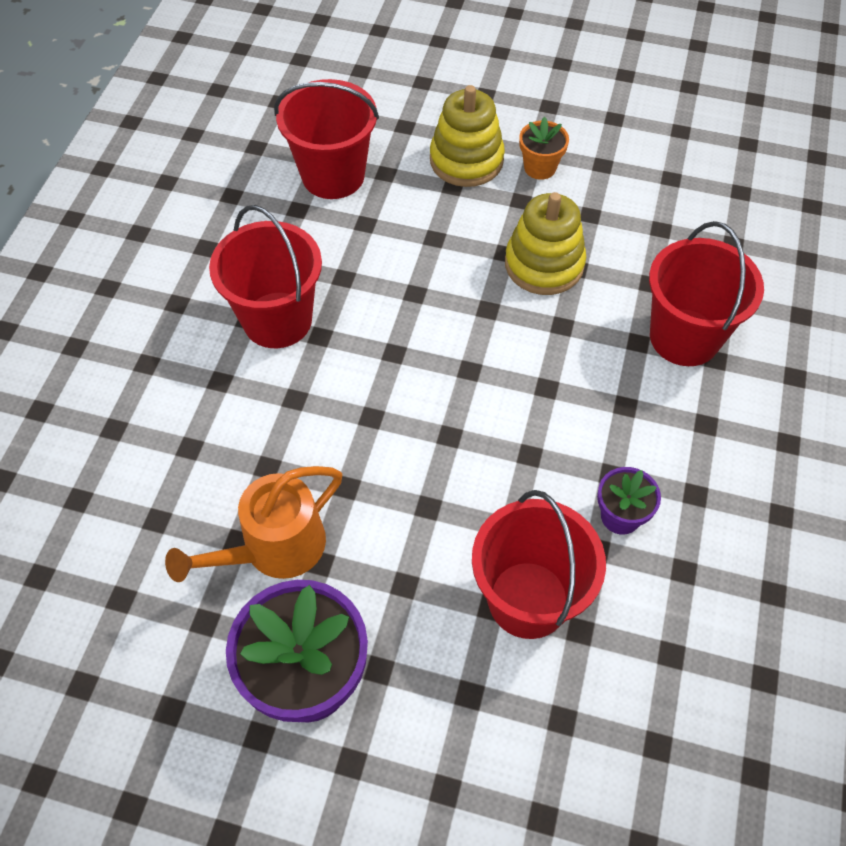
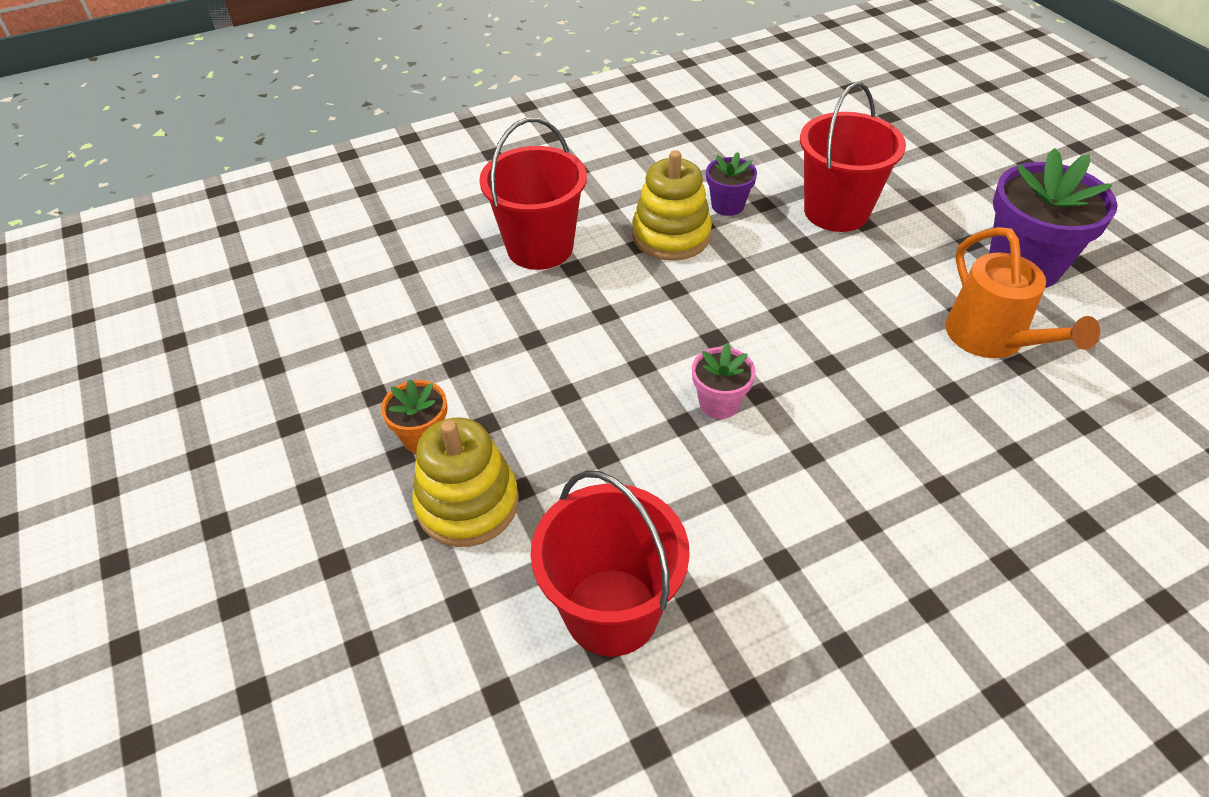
camera: 130 degrees left, 10 degrees down
orange watering can [165,466,342,582] -> orange watering can turned 60 degrees clockwise [945,227,1100,358]
red bucket [209,205,322,348] -> none
yellow stacking toy [505,192,586,295] -> yellow stacking toy moved to [632,150,712,261]
none -> pink flower pot [692,343,756,419]

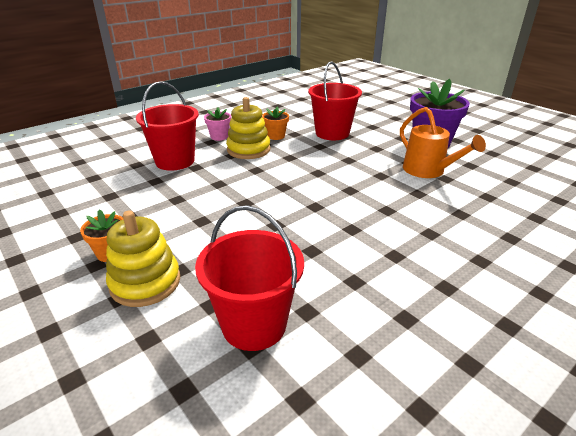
camera: 15 degrees left, 15 degrees down
pink flower pot [692,343,756,419] -> pink flower pot moved to [204,107,231,141]
purple flower pot [706,152,757,216] -> orange flower pot [262,107,289,140]

